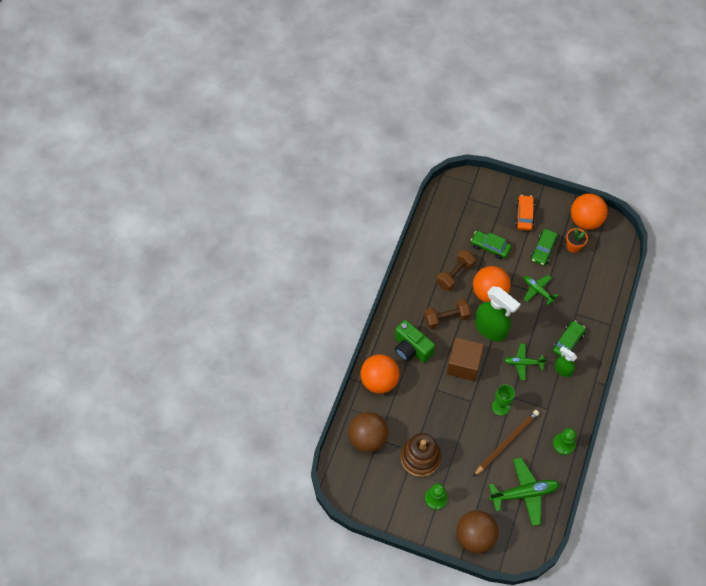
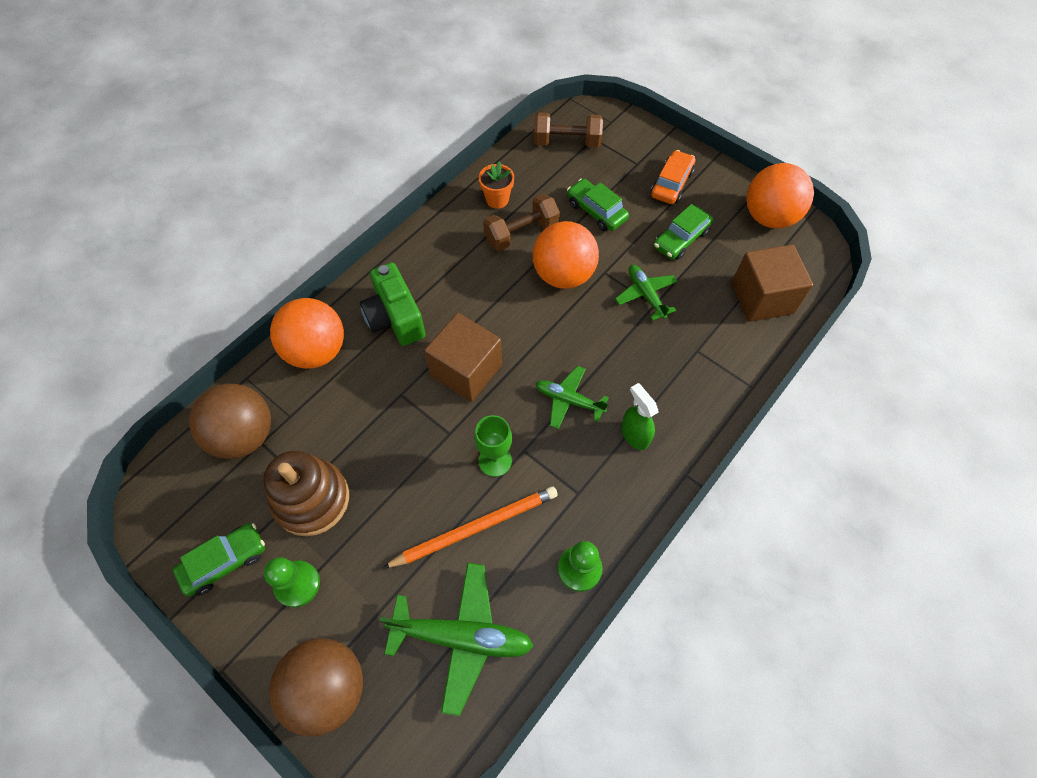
camera: 20 degrees right, 0 degrees up
brown dumbbell [424,299,471,329] -> brown dumbbell moved to [534,112,603,148]
brown pencil [473,410,539,477] -> orange pencil [383,486,558,568]
green spray bottle [475,286,521,342] -> none
green car [553,321,586,357] -> green car moved to [173,523,265,596]
orange flower pot [566,228,588,253] -> orange flower pot moved to [479,161,514,209]
none -> brown cube [732,244,813,322]

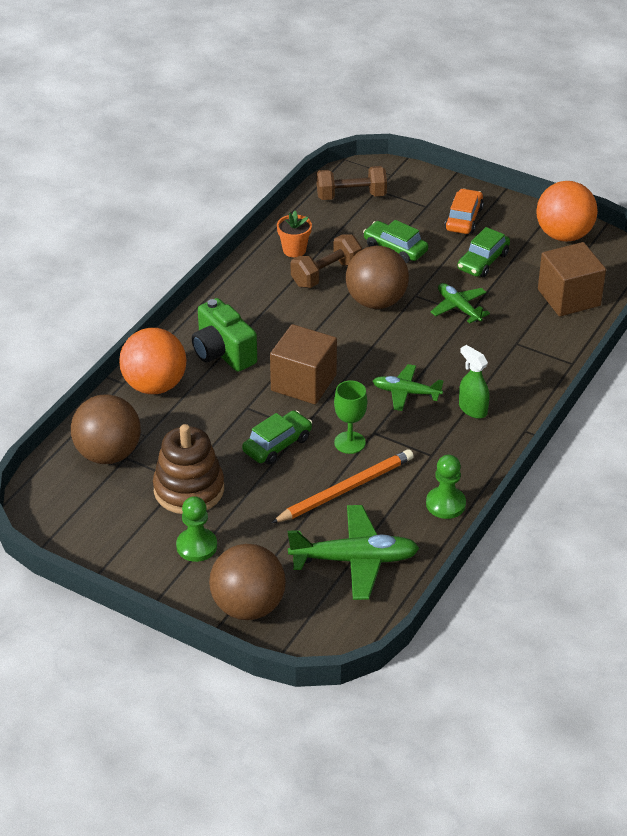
camera: 10 degrees left, 20 degrees down
green car [173,523,265,596] -> green car moved to [242,410,312,465]
orange ball [533,221,599,289] -> brown ball [346,246,409,309]

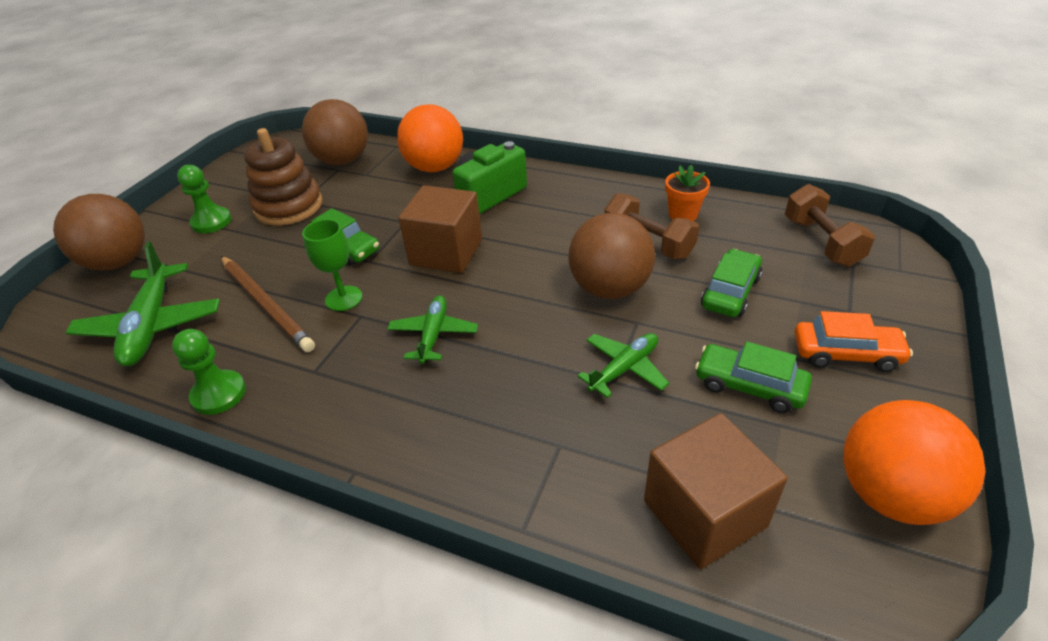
camera: 85 degrees right, 0 degrees up
orange pencil [271,449,414,523] -> brown pencil [221,256,315,352]
green spray bottle [459,345,489,419] -> none

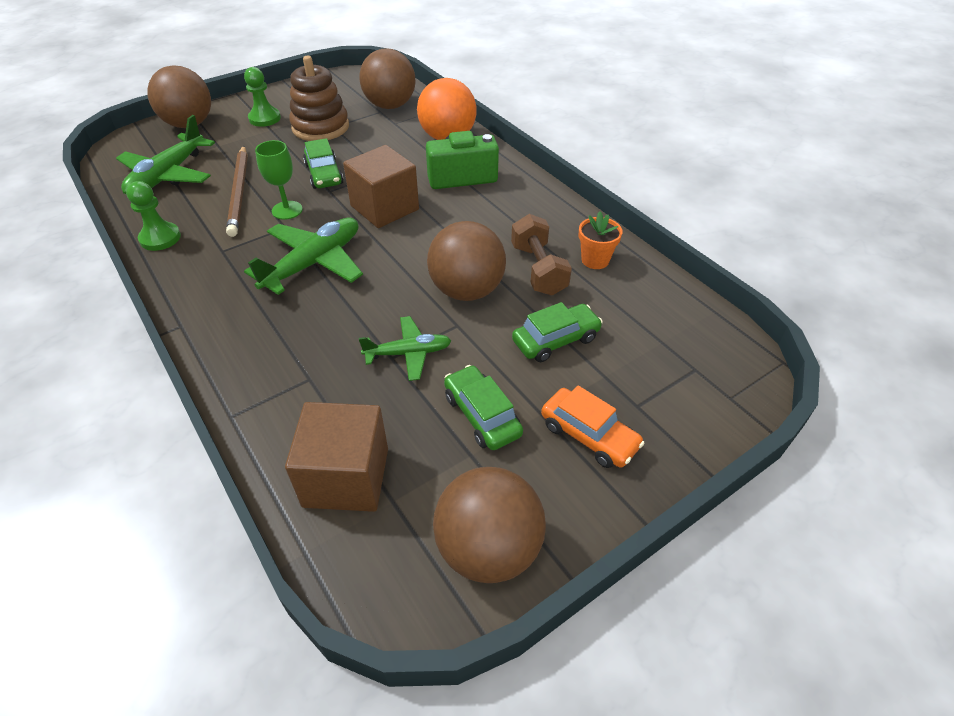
camera: 30 degrees right, 5 degrees up
green plane [387,295,478,364] -> green plane [244,218,363,295], size x1.66
brown dumbbell [785,184,875,267] -> none
orange ball [843,400,986,525] -> brown ball [433,467,546,583]

